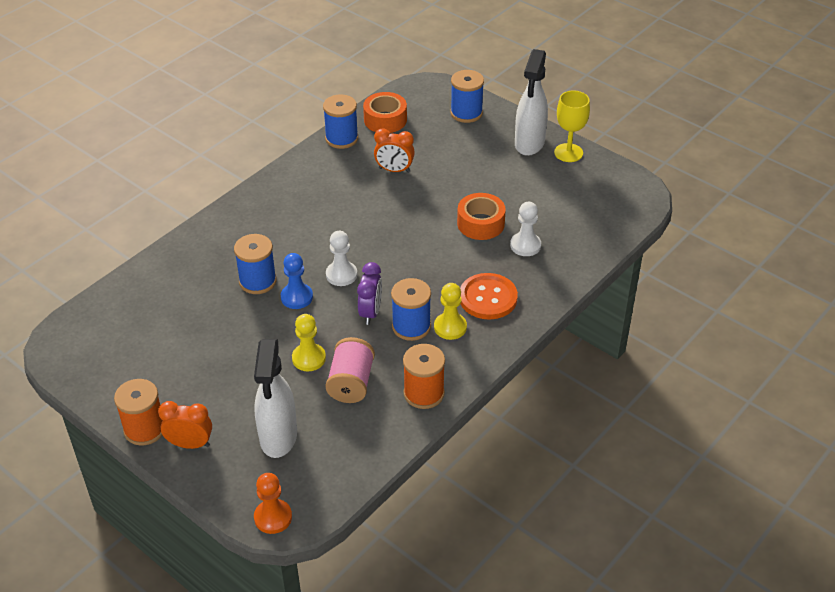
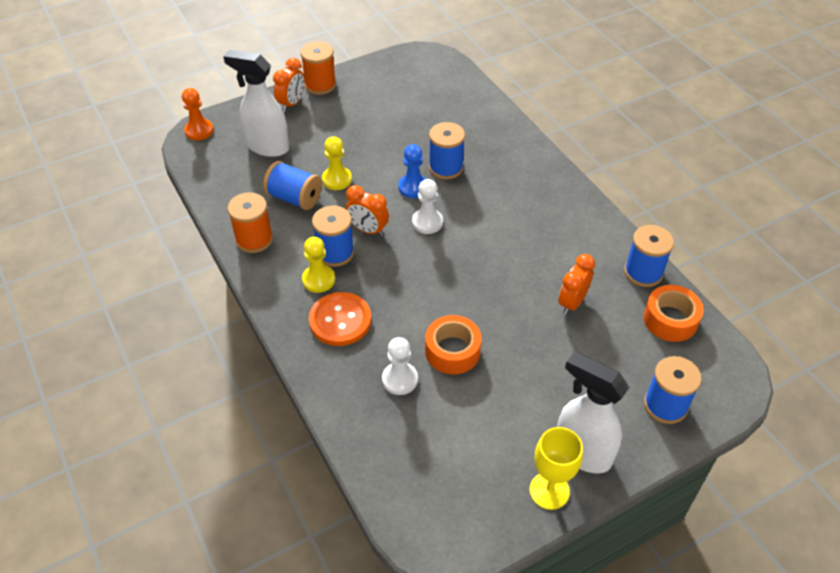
camera: 110 degrees right, 5 degrees up
pink spool [325,337,375,403] -> blue spool [263,161,322,210]
purple clock [357,262,382,325] -> orange clock [346,185,389,236]

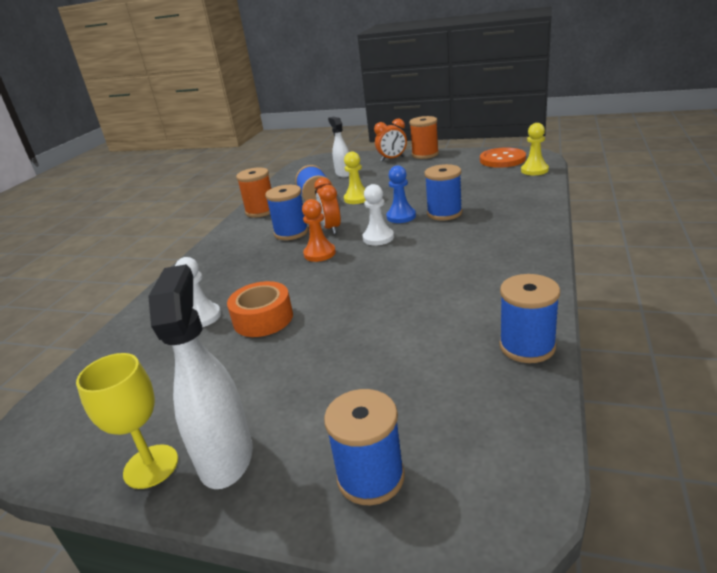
camera: 50 degrees right, 20 degrees down
orange pawn [182,88,213,140] -> orange pawn moved to [302,199,336,262]
white spray bottle [223,50,289,157] -> white spray bottle [328,117,349,177], size x0.62
yellow pawn [302,237,335,293] -> yellow pawn moved to [521,123,549,175]
orange button [309,292,371,346] -> orange button moved to [480,147,526,168]
orange clock [559,254,595,315] -> none
orange tape [643,285,704,342] -> none

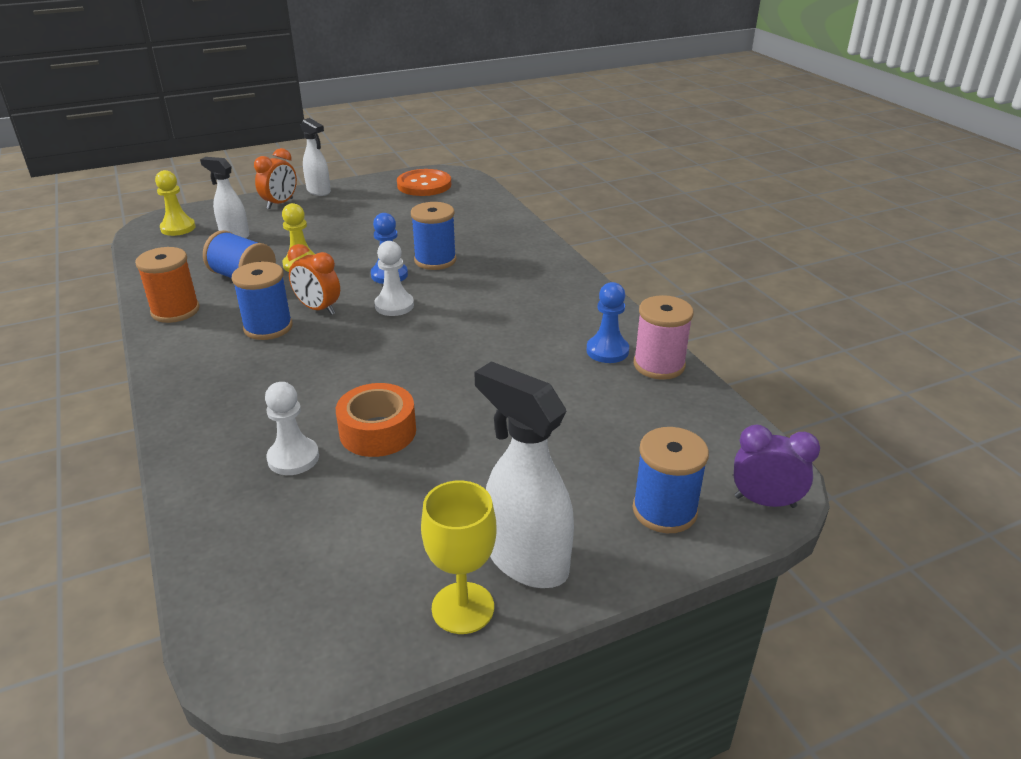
camera: 45 degrees left, 5 degrees up
orange pawn [302,199,336,262] -> none
orange spool [409,116,439,159] -> white spray bottle [300,118,331,196]
blue spool [499,274,560,363] -> pink spool [634,295,694,380]
yellow pawn [521,123,549,175] -> yellow pawn moved to [155,170,196,236]
none -> blue pawn [586,282,629,363]
none -> purple clock [734,424,820,508]

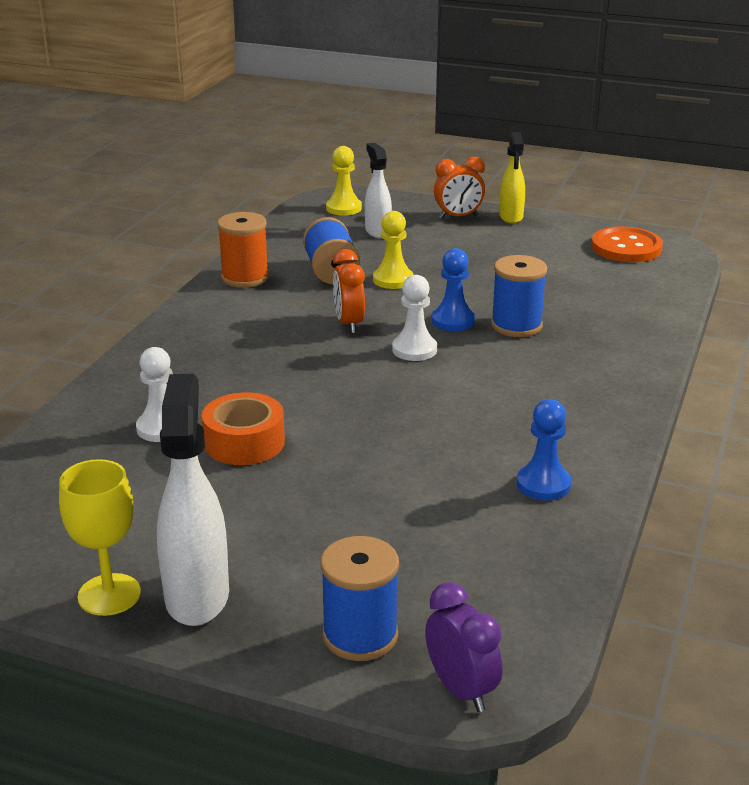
camera: 45 degrees right, 5 degrees down
blue spool [232,262,292,340] -> none
white spray bottle [300,118,331,196] -> yellow spray bottle [499,132,525,224]
pink spool [634,295,694,380] -> none

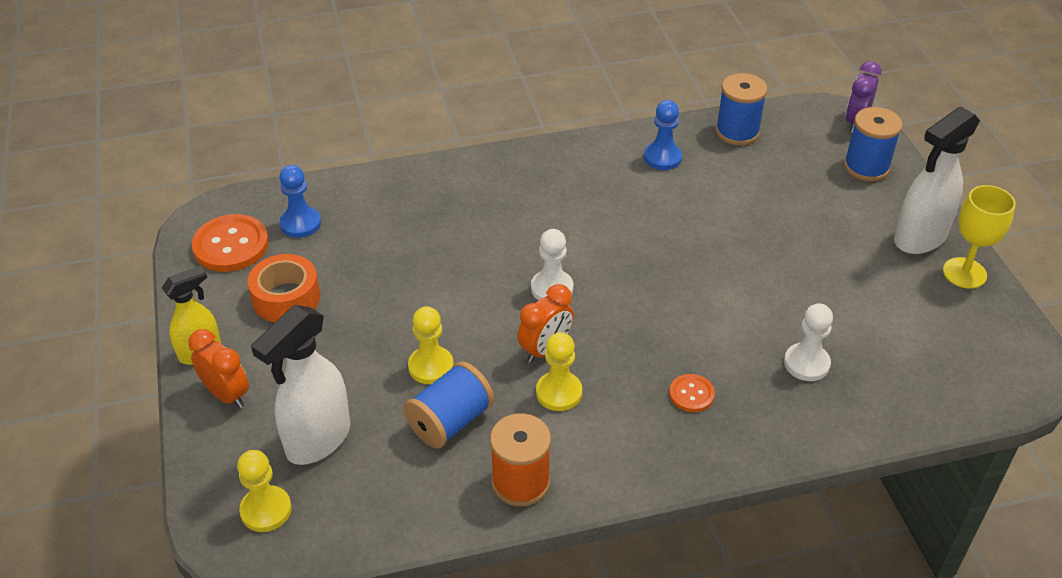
camera: 125 degrees left, 15 degrees up
orange tape [202,392,285,465] -> orange tape moved to [247,254,320,322]
white spray bottle [365,143,392,239] -> white spray bottle [251,305,350,465], size x1.60
blue pawn [432,248,475,331] -> blue pawn moved to [279,165,321,238]
blue spool [491,255,547,337] -> blue spool moved to [716,73,768,145]
none -> yellow pawn [536,332,582,411]
none -> orange button [669,374,715,412]

